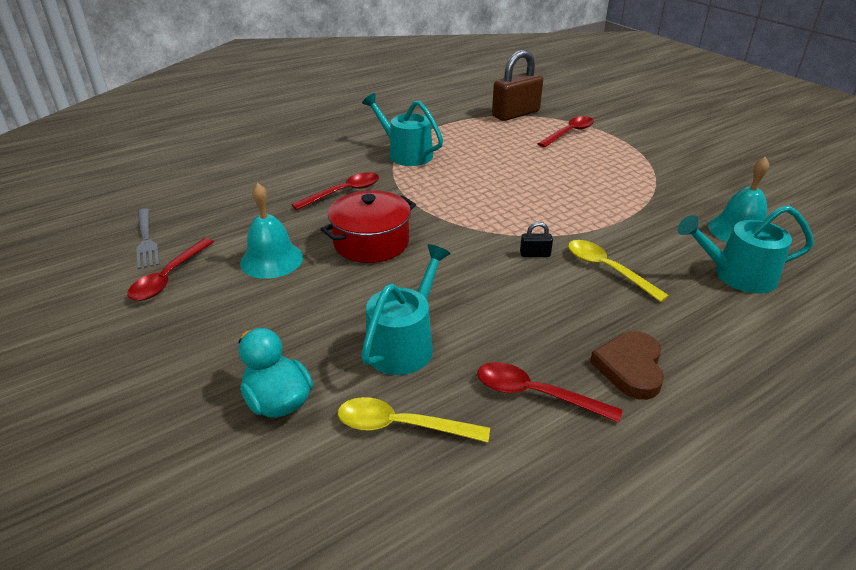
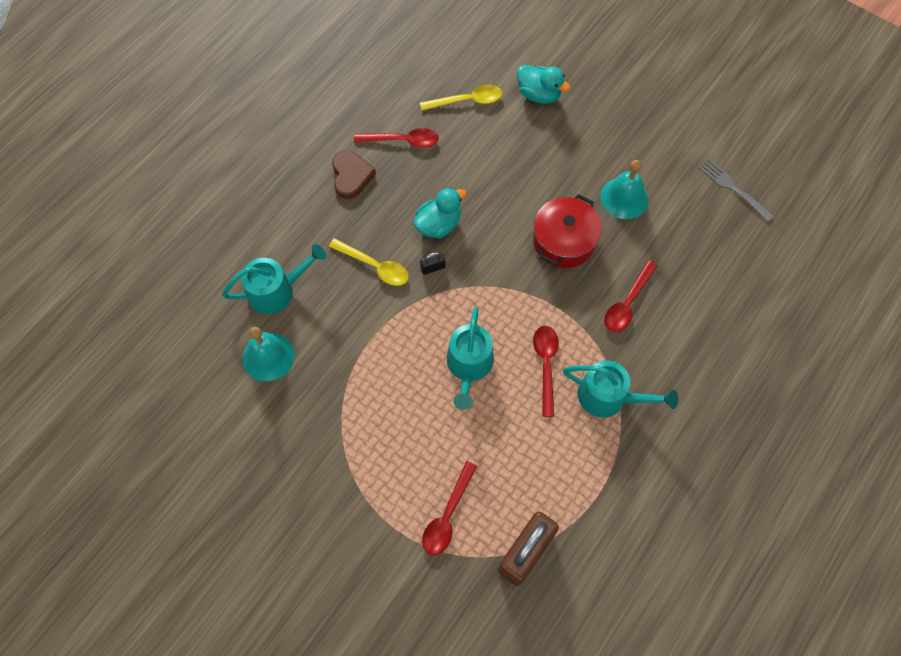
camera: 160 degrees right, 30 degrees up
red spoon [127,238,214,301] -> red spoon moved to [533,326,559,417]
turquoise watering can [361,244,451,375] -> turquoise watering can moved to [447,307,494,410]
none -> turquoise duck [414,188,467,239]

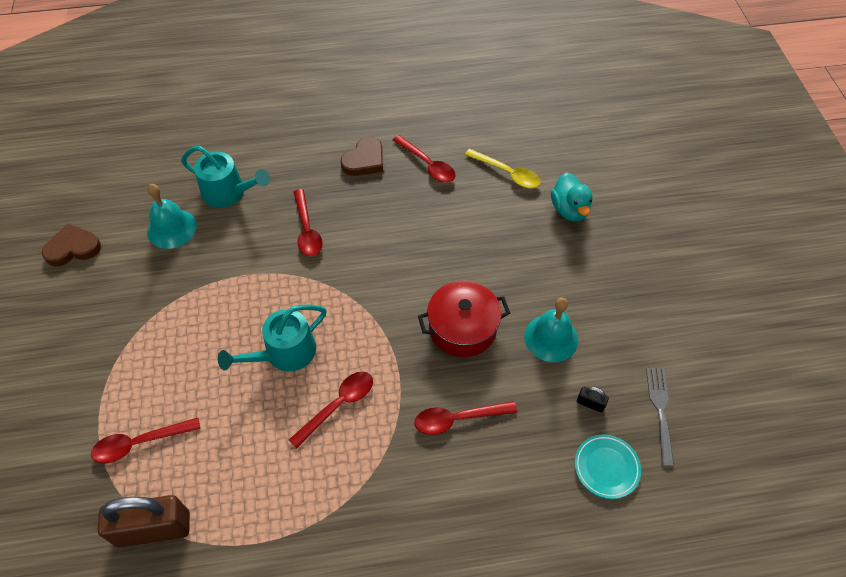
camera: 45 degrees right, 10 degrees down
yellow spoon [329,238,409,286] -> red spoon [293,189,323,256]
turquoise duck [414,188,467,239] -> none
black padlock [420,252,446,275] -> black padlock moved to [577,387,609,413]
turquoise watering can [563,361,678,418] -> none
none -> brown heart [42,223,101,266]
none -> turquoise plate [574,434,641,499]

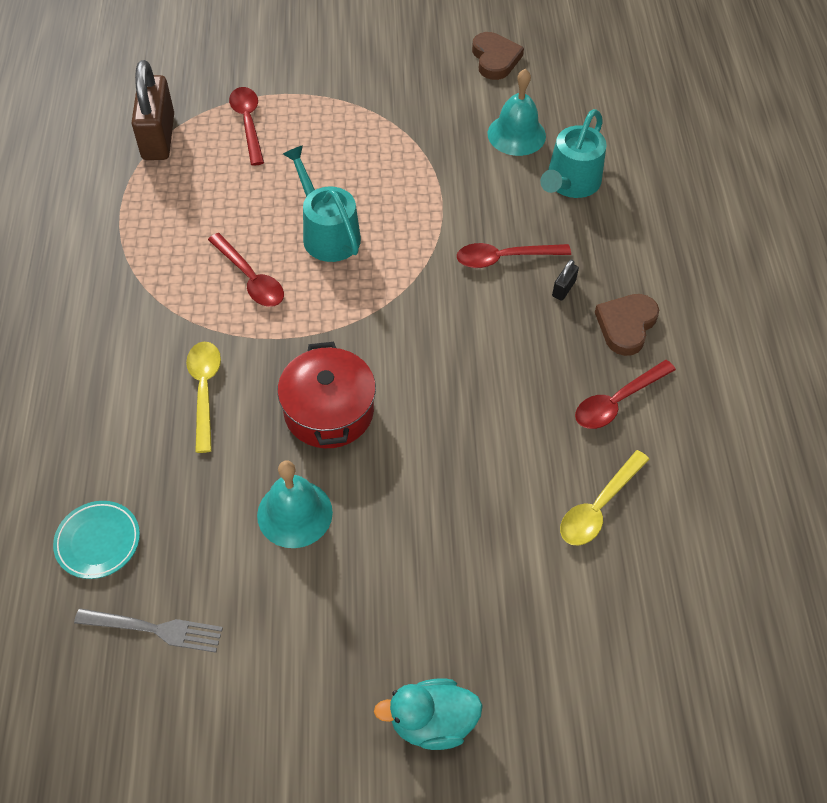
camera: 95 degrees right, 0 degrees up
brown heart [340,137,383,176] -> brown heart turned 75 degrees clockwise [595,294,659,356]
red spoon [415,401,517,435] -> yellow spoon [186,342,221,453]
turquoise duck [551,172,592,221] -> turquoise duck moved to [374,678,483,750]
black padlock [577,387,609,413] -> black padlock moved to [552,260,579,301]

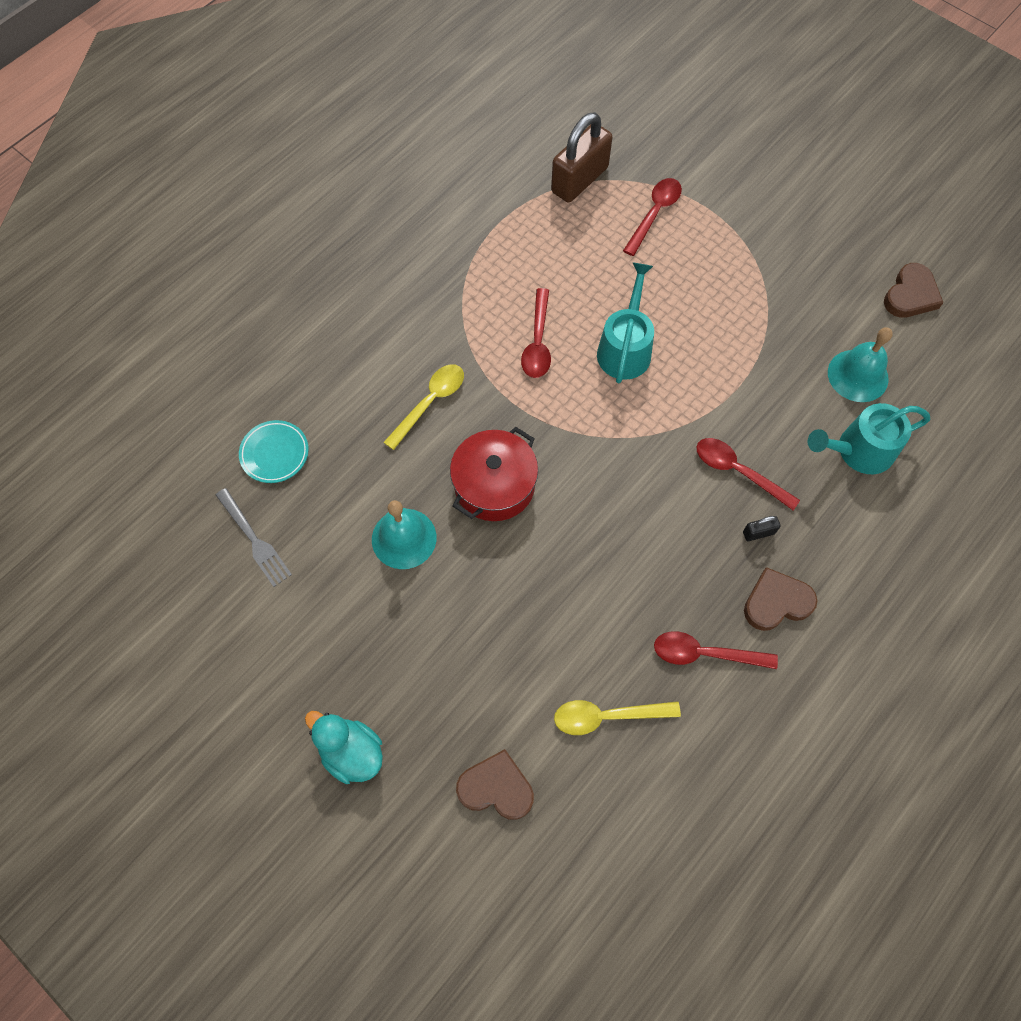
camera: 45 degrees right, 10 degrees up
none -> brown heart [456,749,534,820]

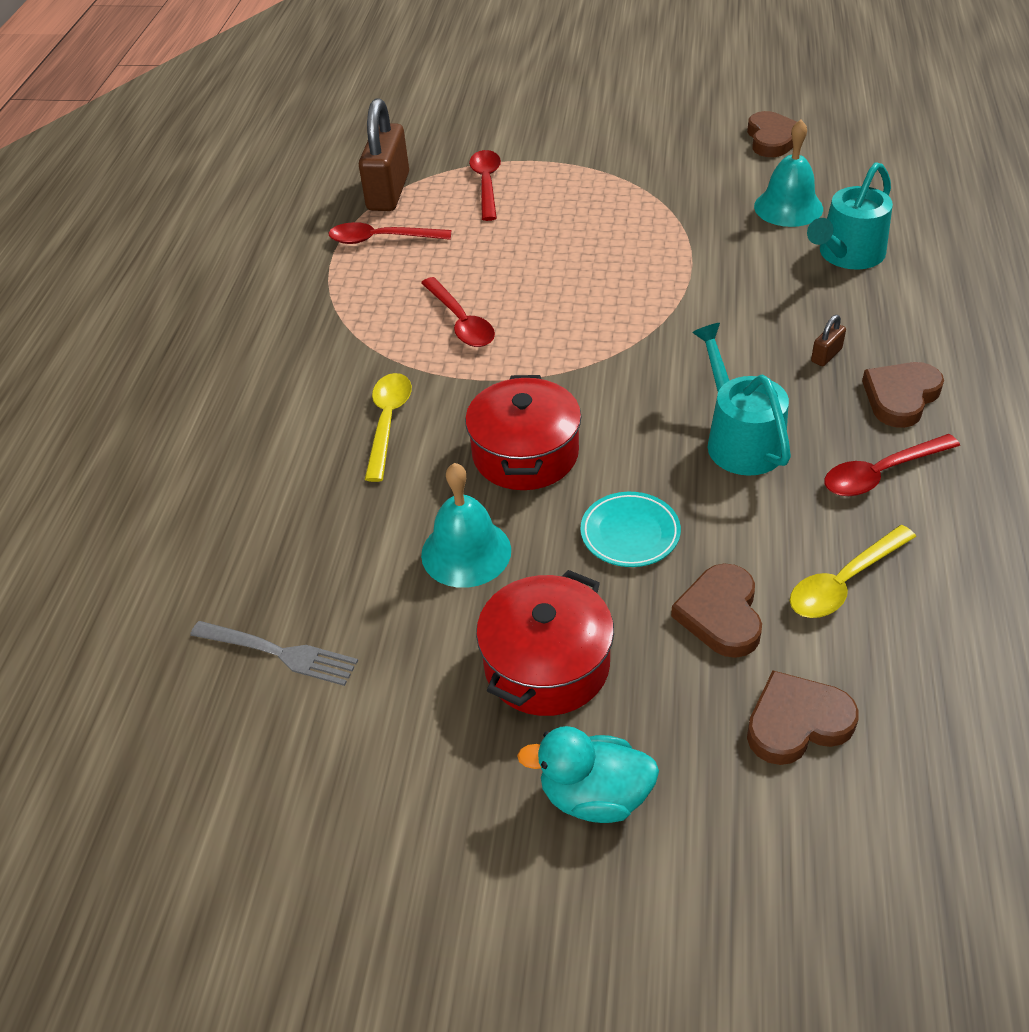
camera: 30 degrees left, 20 degrees down
turquoise plate [239,420,309,483] -> turquoise plate moved to [581,492,681,567]
turquoise watering can [597,262,654,383] -> turquoise watering can moved to [692,323,791,476]
red spoon [697,438,800,510] -> red spoon moved to [328,222,451,244]
black padlock [743,516,781,541] -> brown padlock [811,315,846,366]
none -> red pot [476,570,614,716]
none -> brown heart [671,563,762,658]

